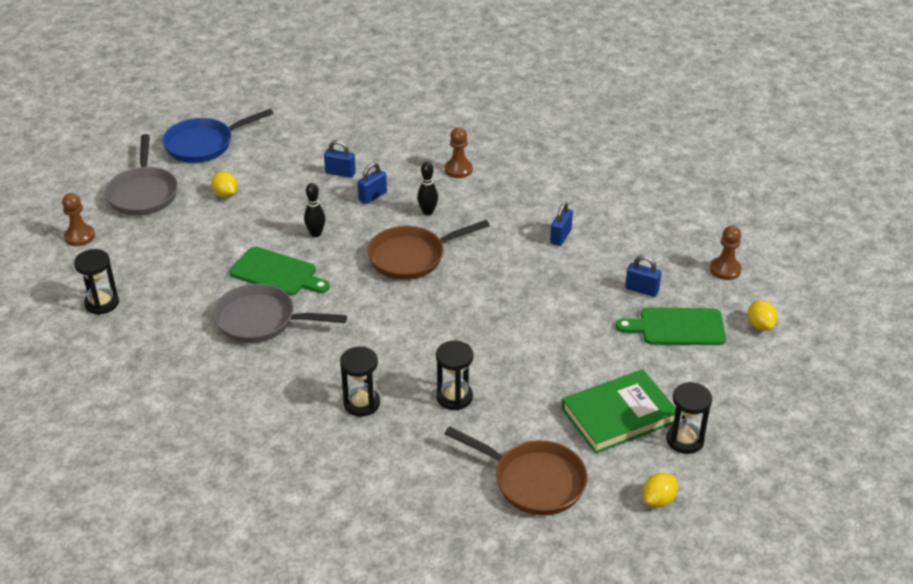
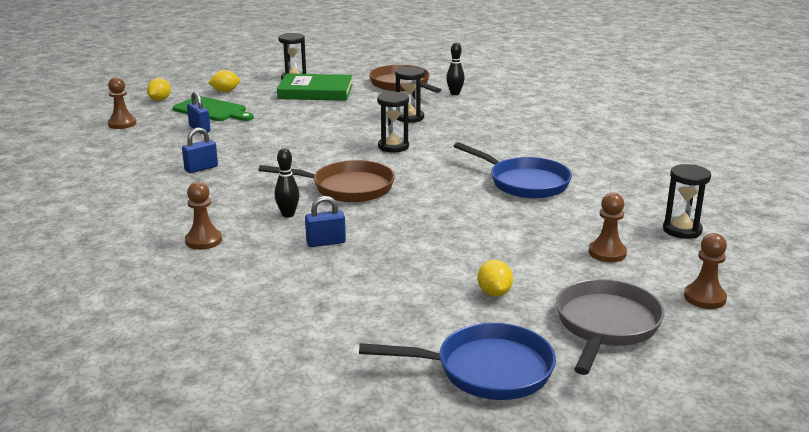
camera: 150 degrees left, 15 degrees down
grey pan [213,284,347,343] -> blue pan [454,142,572,199]
green cutting board [230,246,330,296] -> none
black bowling pin [304,183,326,237] -> black bowling pin moved to [446,42,465,95]
blue padlock [324,140,356,178] -> none
black hourglass [340,347,380,417] -> black hourglass moved to [377,92,409,152]
yellow lemon [643,473,678,507] -> yellow lemon moved to [208,70,240,92]
none -> brown pawn [589,193,627,262]

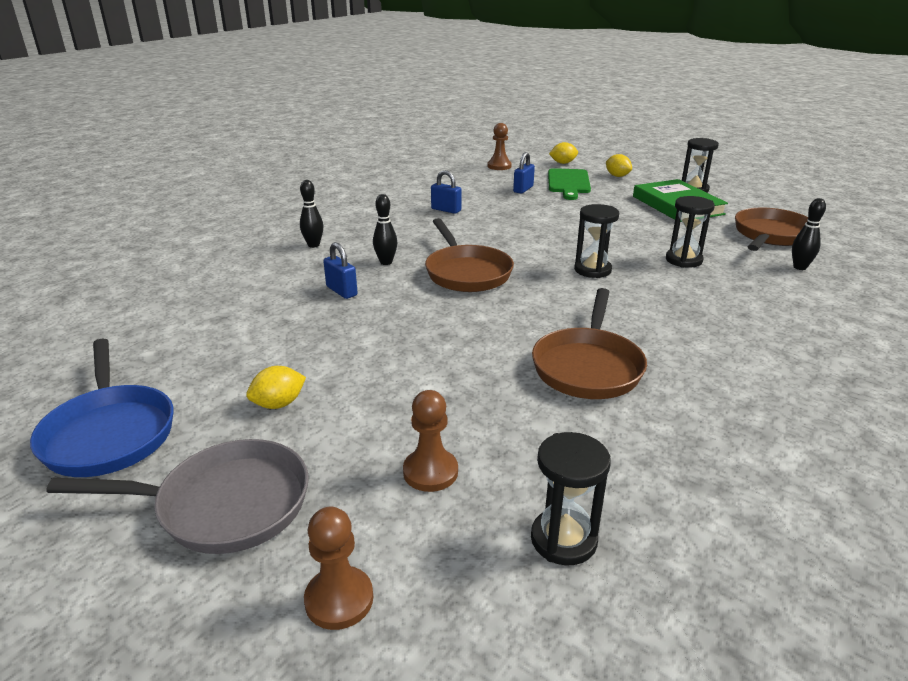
camera: 65 degrees right, 5 degrees up
brown pawn [185,182,222,250] -> black bowling pin [300,180,323,248]
blue pan [454,142,572,199] -> brown pan [532,288,647,399]

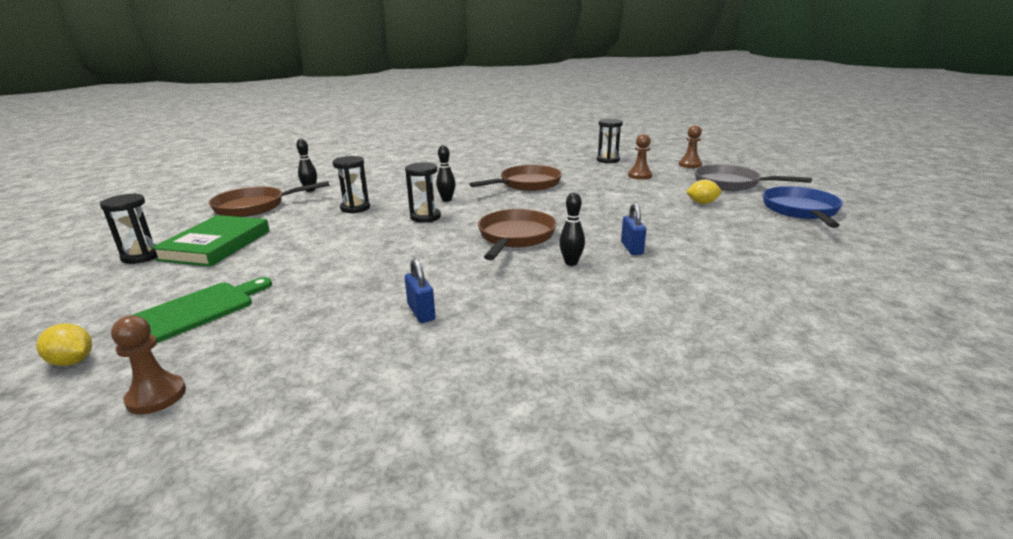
camera: 145 degrees left, 5 degrees down
black bowling pin [300,180,323,248] -> black bowling pin moved to [436,145,455,202]
blue padlock [513,152,535,194] -> none
yellow lemon [606,154,632,177] -> none

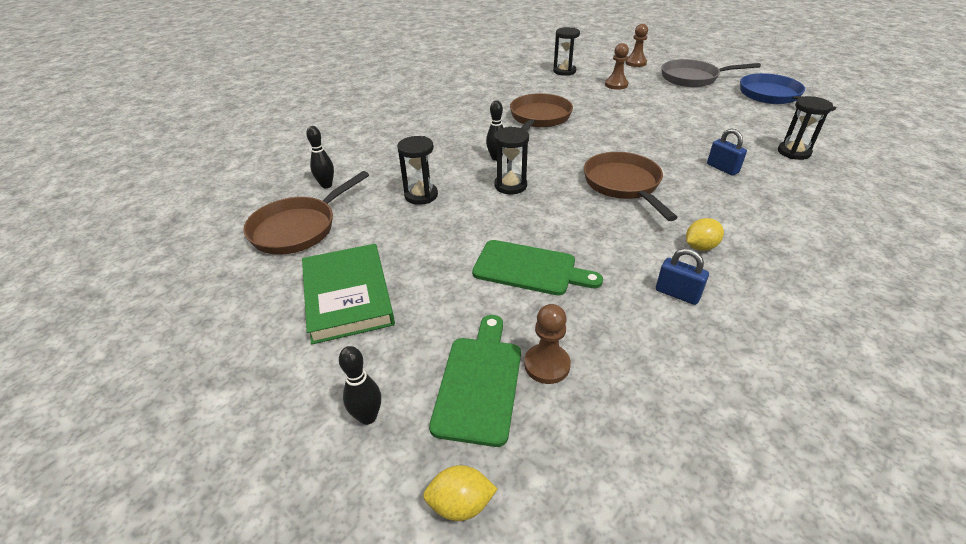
camera: 30 degrees left, 15 degrees up
black hourglass [100,193,158,264] -> black hourglass moved to [778,96,833,160]
brown pawn [111,315,186,414] -> brown pawn moved to [524,304,571,384]
black bowling pin [559,192,585,266] -> black bowling pin moved to [339,346,381,425]
yellow lemon [686,179,722,204] -> yellow lemon moved to [686,218,724,251]
none -> green cutting board [472,240,603,295]

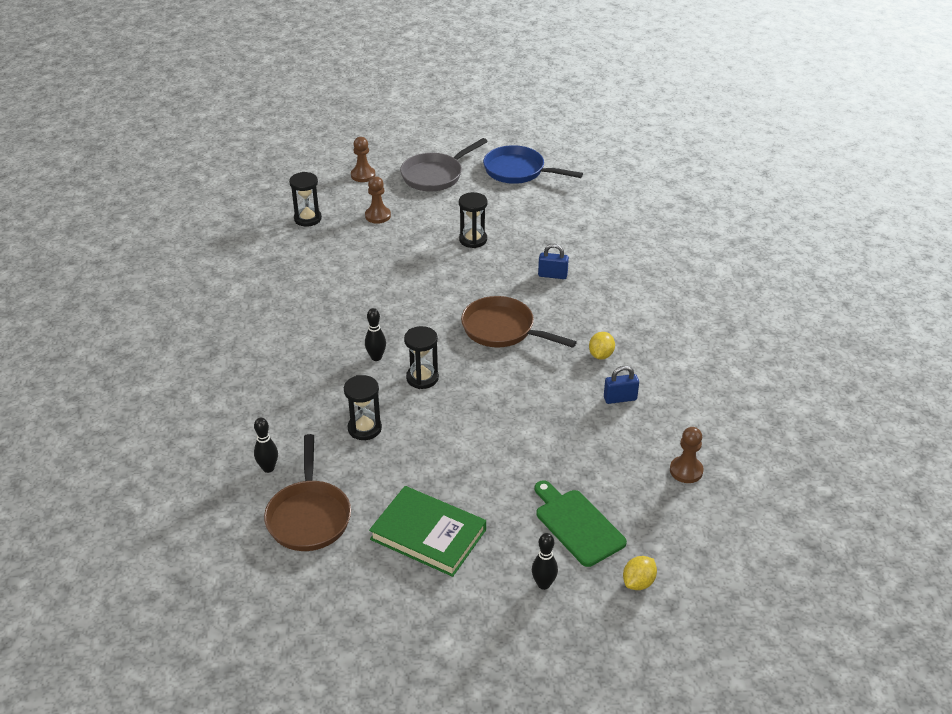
camera: 45 degrees left, 0 degrees up
green cutting board [472,240,603,295] -> none
brown pan [510,93,573,131] -> none
brown pawn [524,304,571,384] -> brown pawn moved to [670,427,704,483]
black hourglass [778,96,833,160] -> black hourglass moved to [459,192,488,248]

